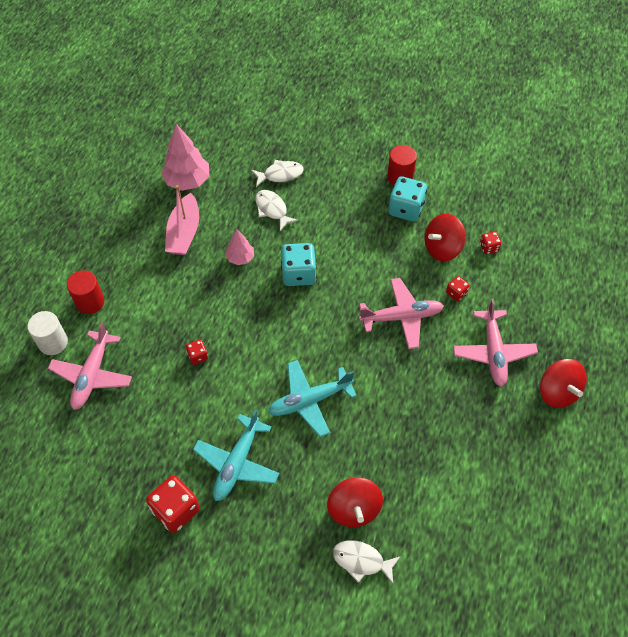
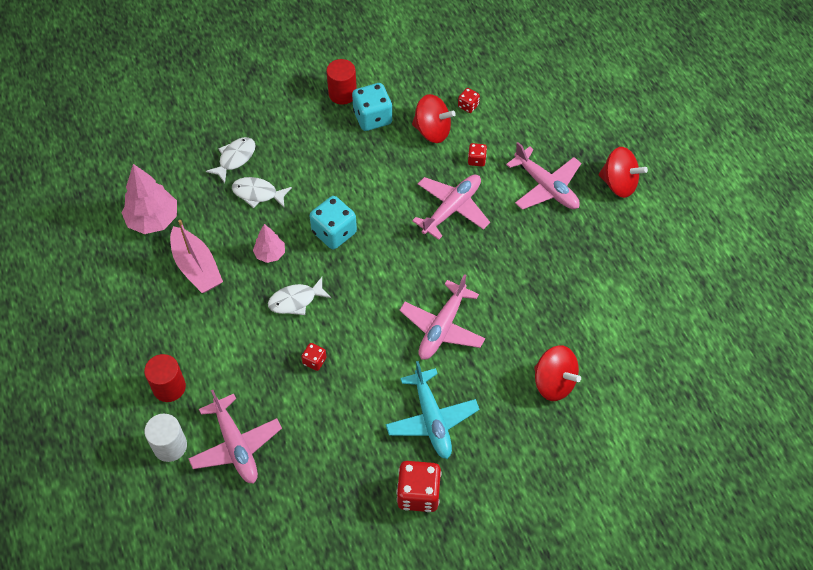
camera: 40 degrees left, 0 degrees up
turquoise plane [268,360,357,437] -> pink plane [399,274,485,360]
white fish [333,540,401,584] -> white fish moved to [268,277,331,315]
red spinning top [424,214,466,261] -> red spinning top turned 90 degrees counterclockwise [412,94,456,143]

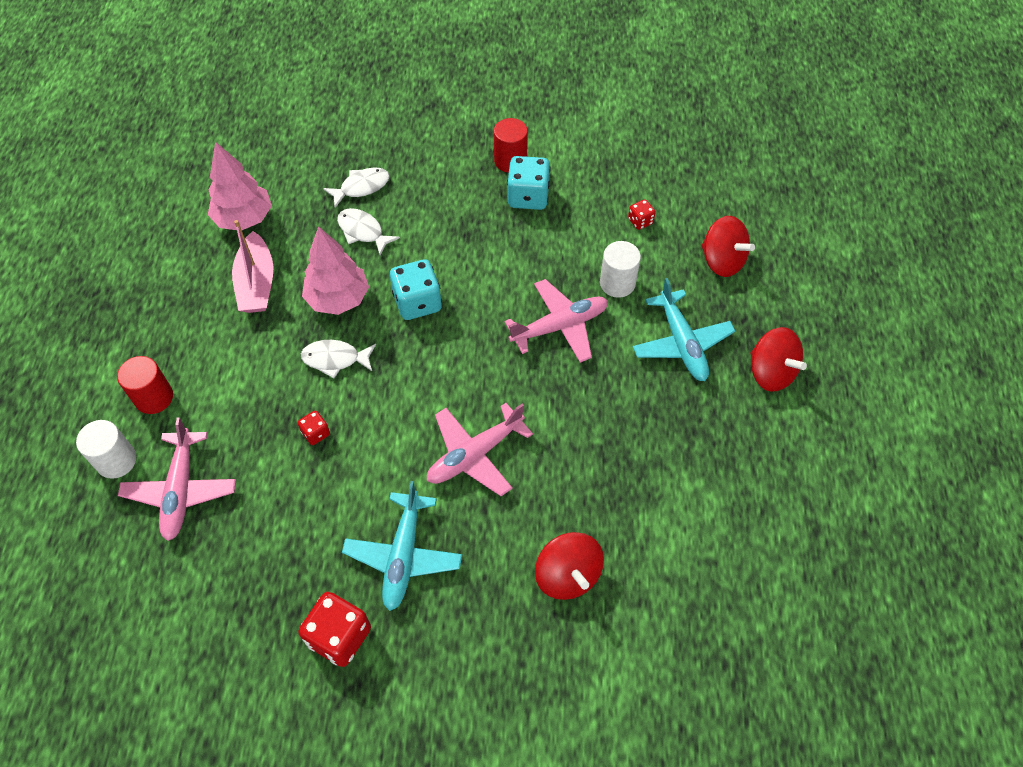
camera: 25 degrees right, 0 degrees up
pink tree [253,224,285,263] -> pink tree [302,226,369,315], size x1.74
red spinning top [412,94,456,143] -> red spinning top moved to [701,216,755,277]
red dice [468,143,487,166] -> white cylinder [600,241,641,298]
pink plane [506,142,581,210] -> turquoise plane [633,278,735,381]

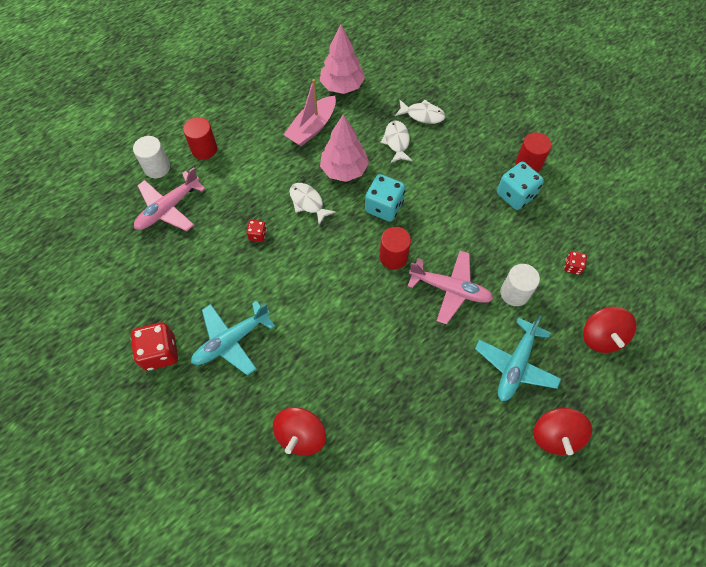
camera: 45 degrees right, 5 degrees up
pink plane [427,403,533,496] -> none
none -> red cylinder [380,227,411,269]

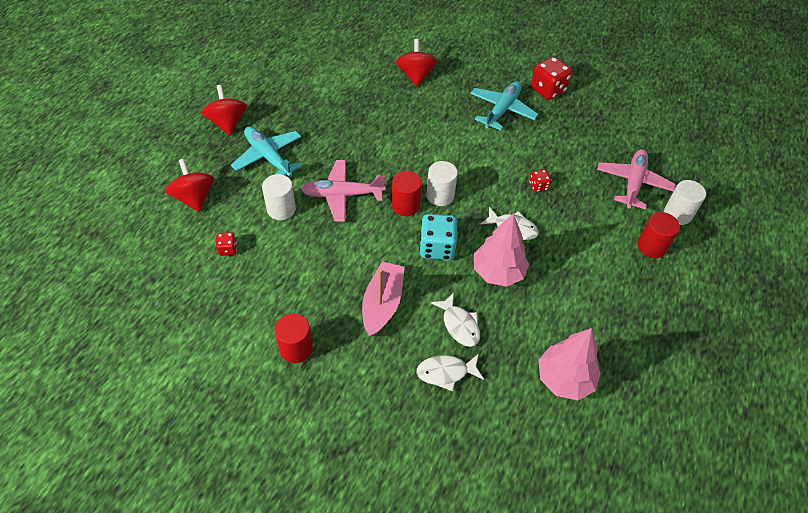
camera: 155 degrees right, 10 degrees down
pink boat [284,79,336,146] -> pink boat moved to [362,261,405,337]
turquoise plane [475,315,561,401] -> turquoise plane turned 45 degrees counterclockwise [231,127,302,177]
turquoise dice [497,162,544,210] -> none
none -> white cylinder [426,161,458,206]

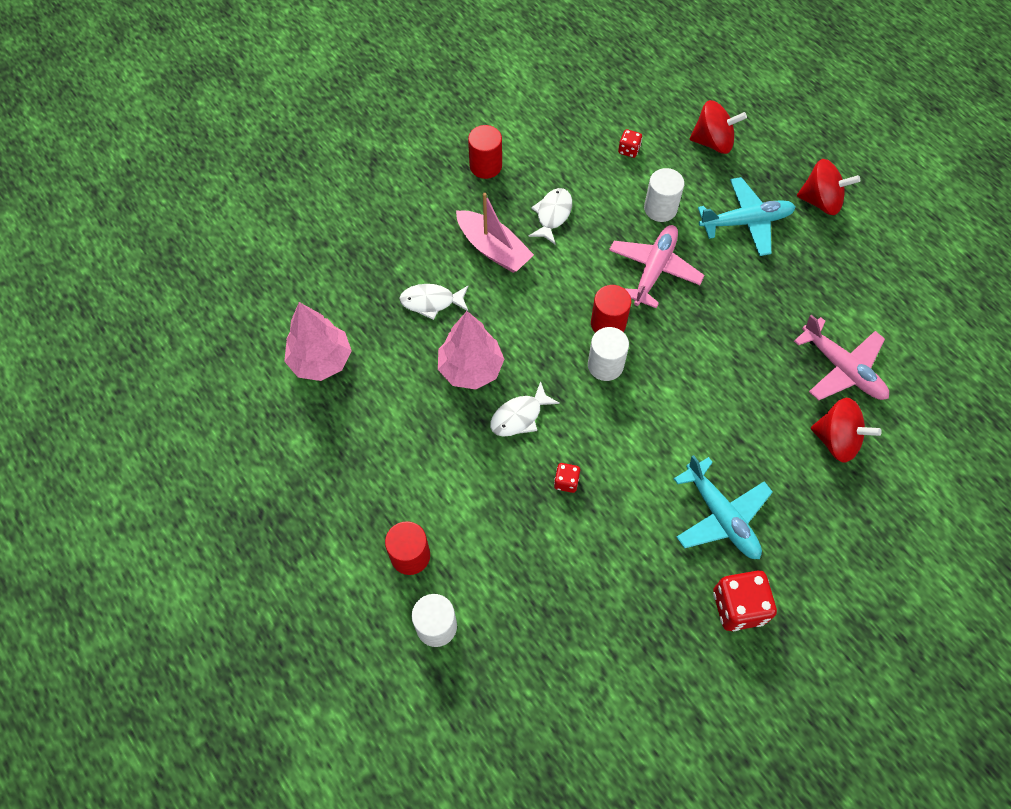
camera: 120 degrees right, 10 degrees up
white fish [416,354,484,391] -> white fish moved to [529,188,572,245]
turquoise dice [419,214,458,260] -> none
pink plane [597,149,676,209] -> pink plane moved to [794,315,889,400]

